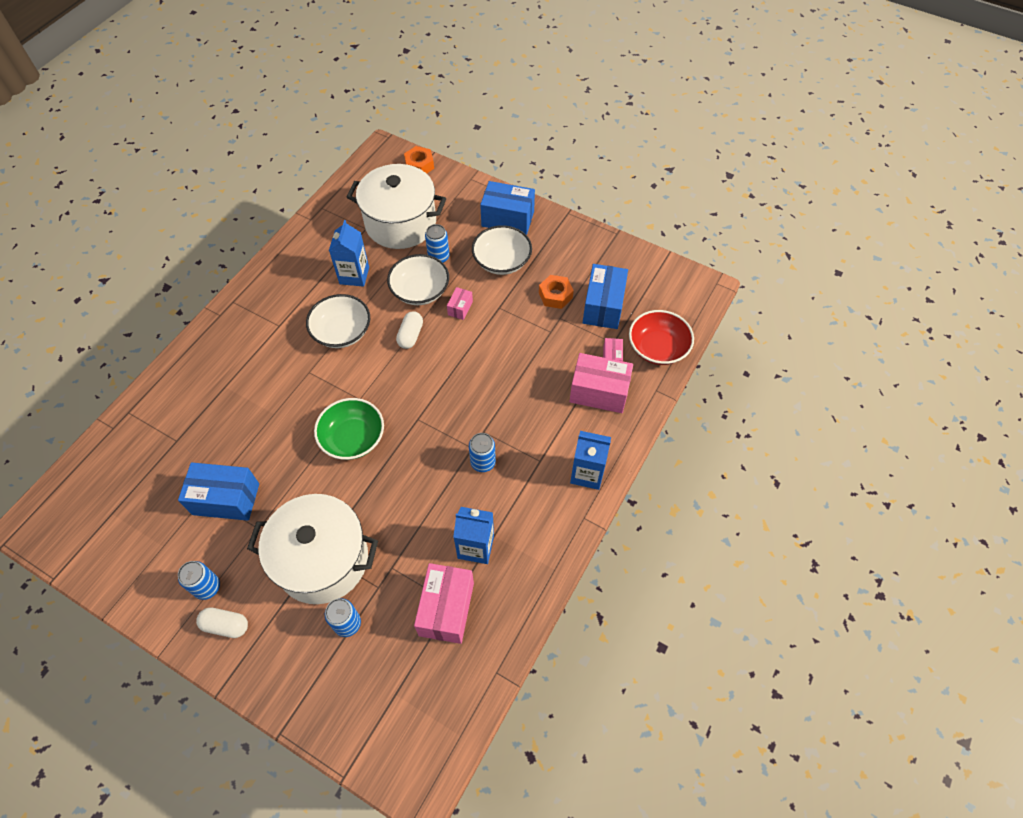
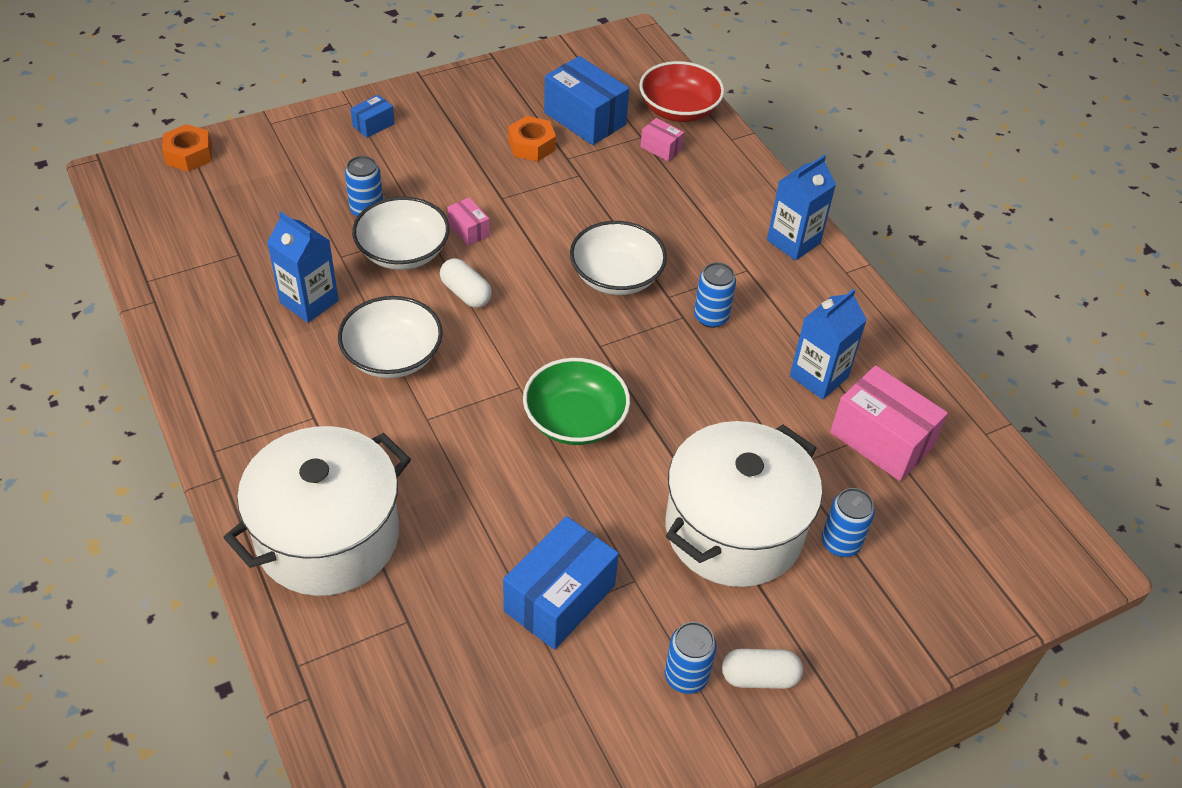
camera: 60 degrees left, 10 degrees down
white capsule [196,607,248,638] -> white capsule turned 45 degrees clockwise [722,649,803,689]
white pot [347,164,446,249] -> white pot moved to [223,426,411,596]
white bowl [472,225,532,275] -> white bowl moved to [570,221,667,295]
blue box [480,181,535,235] -> blue box [351,95,395,138], size x0.49
pink box [569,353,633,413] -> none

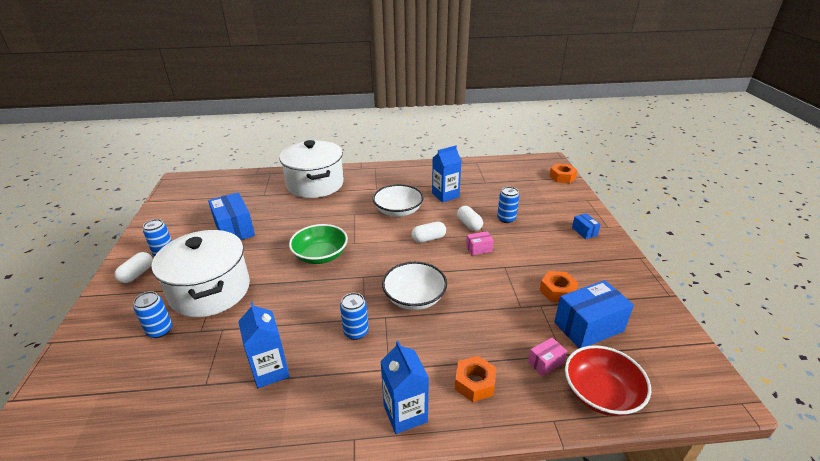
camera: 115 degrees right, 15 degrees down
white bowl [352,197,450,270] -> white capsule [457,206,483,231]
pink box [830,365,948,481] -> none
none -> orange nut [455,356,496,402]

